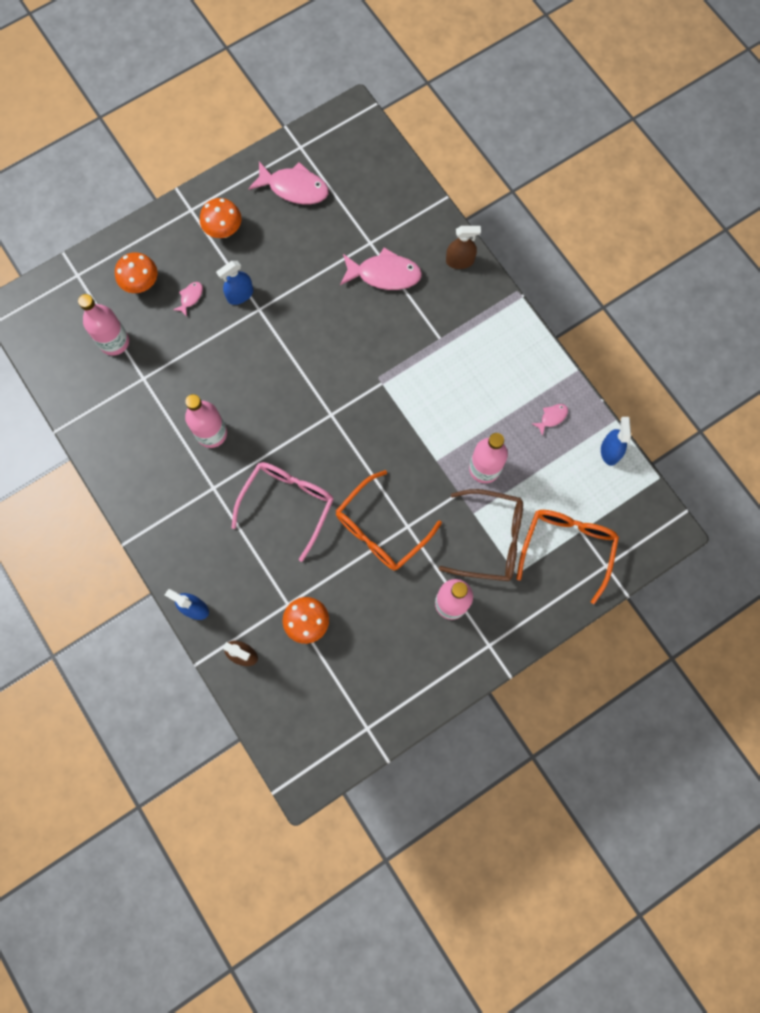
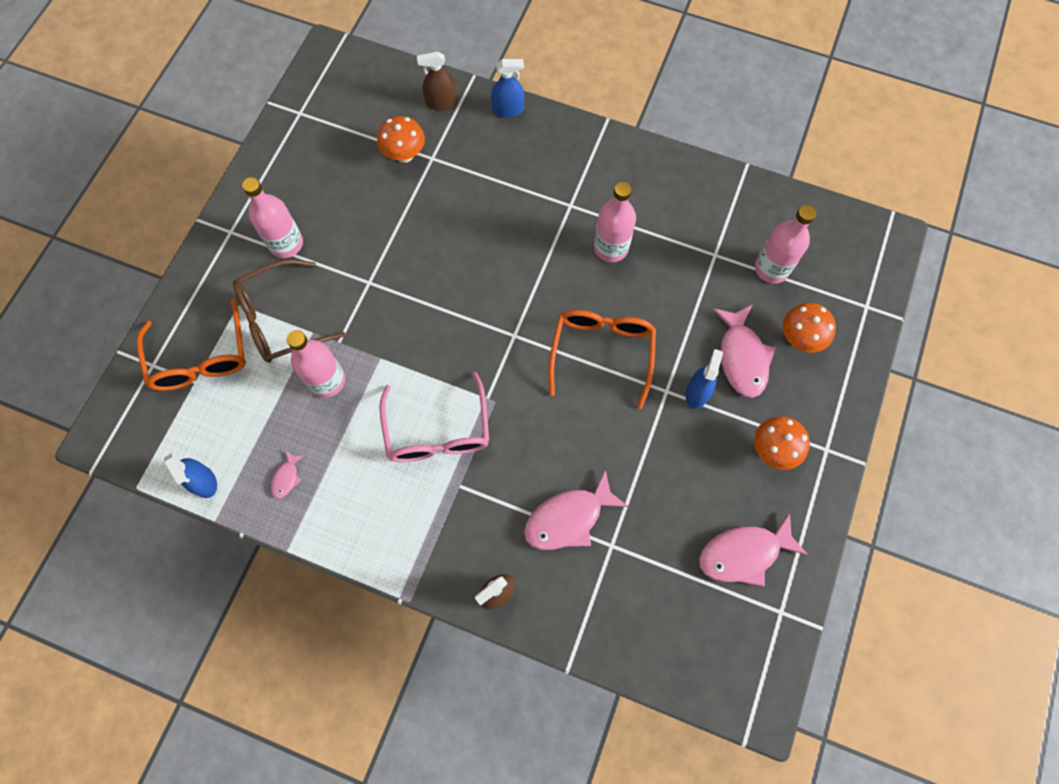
camera: 145 degrees right, 5 degrees down
pink fish [173,282,203,317] -> pink fish [712,304,775,398], size x2.12
pink glasses [232,462,334,562] -> pink glasses moved to [379,372,489,462]
orange glasses [336,470,442,571] -> orange glasses moved to [549,310,656,409]

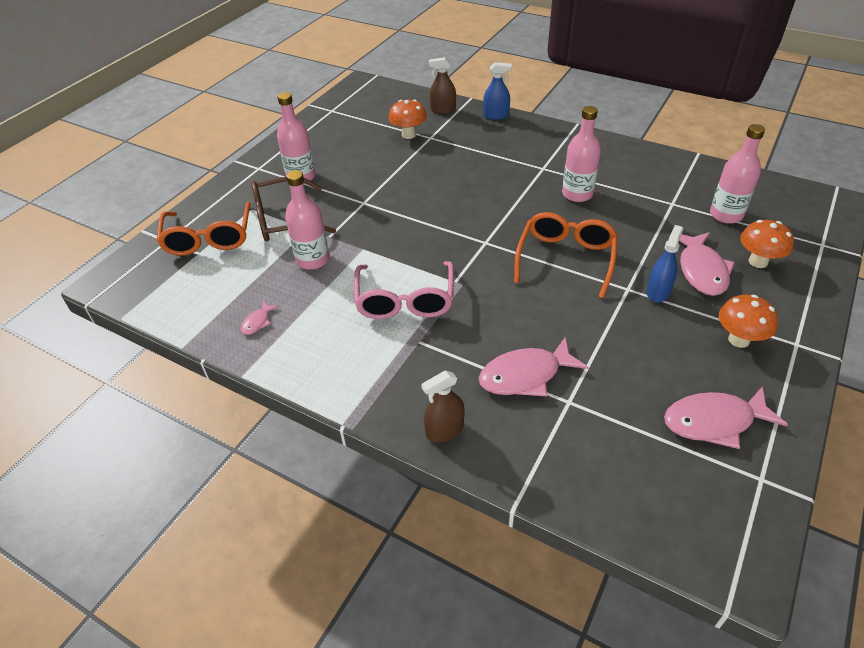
camera: 10 degrees right, 25 degrees down
blue spray bottle [164,453,217,498] -> none

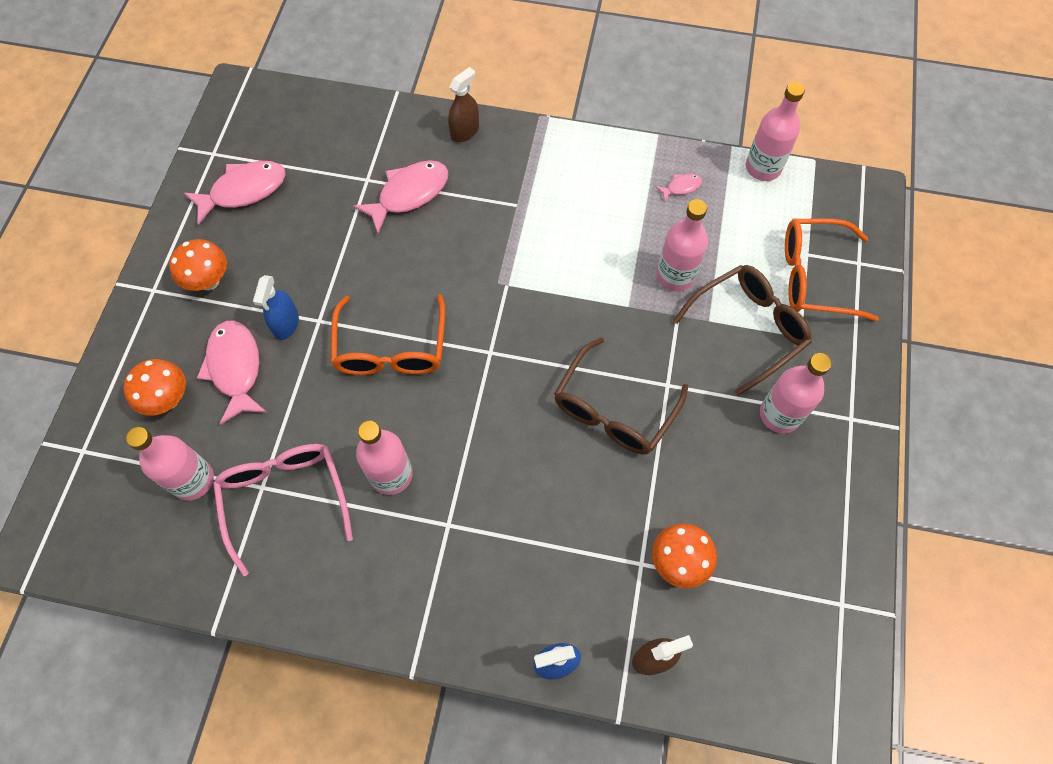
camera: 160 degrees right, 20 degrees up
orange glasses [157,202,251,256] -> orange glasses turned 60 degrees counterclockwise [785,218,879,322]
pink fish [241,301,279,335] -> pink fish turned 60 degrees clockwise [656,174,702,202]
pink glasses [354,261,454,319] -> pink glasses moved to [213,444,353,576]
none -> brown glasses [554,337,688,455]
none -> pink bottle [746,82,805,181]

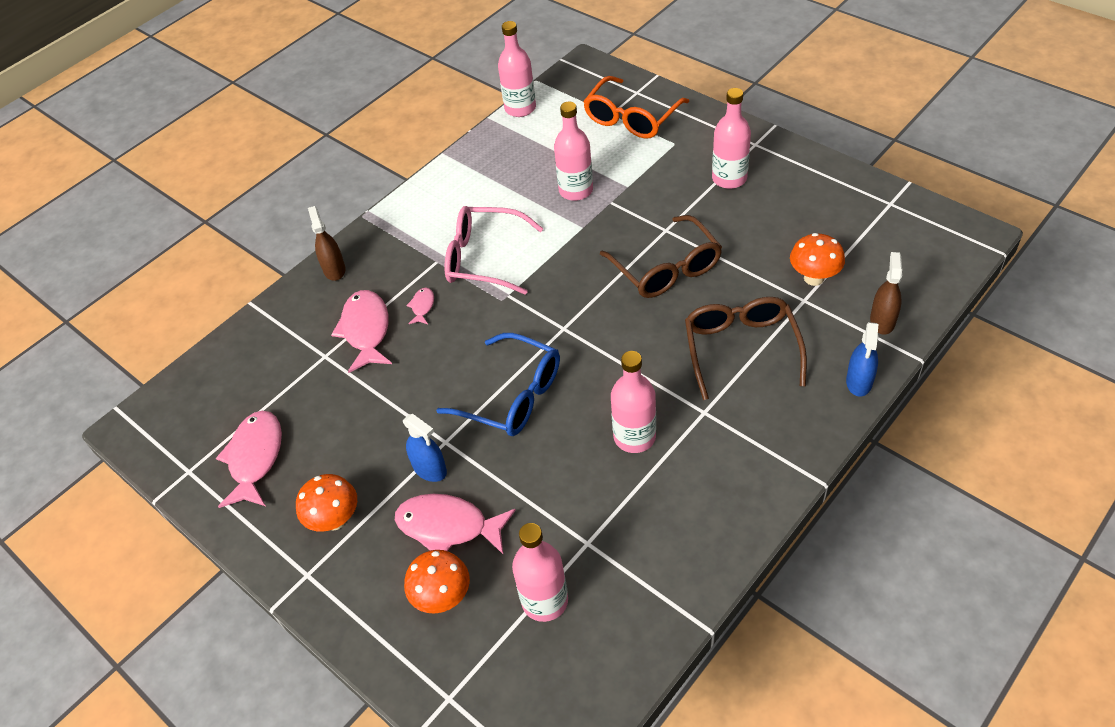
camera: 55 degrees left, 15 degrees down
pink glasses [213,444,353,576] -> pink glasses moved to [444,206,543,295]
orange glasses [331,294,445,375] -> blue glasses [436,333,560,436]
pink fish [656,174,702,202] -> pink fish moved to [406,288,434,324]
brown glasses [673,265,812,396] -> brown glasses moved to [685,297,807,400]

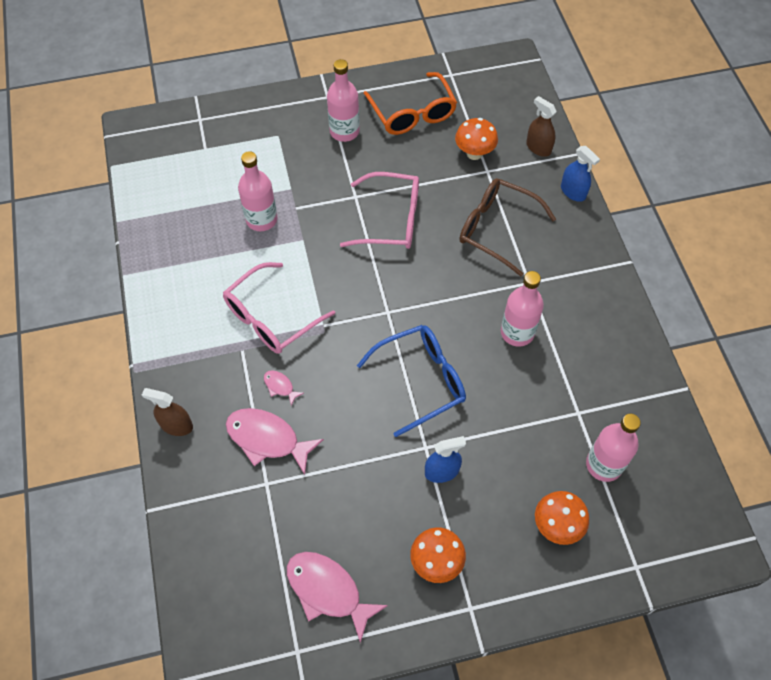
camera: 60 degrees left, 10 degrees up
pink fish [395,494,516,554] -> none
pink bottle [498,21,536,117] -> none
orange glasses [583,76,689,139] -> orange glasses moved to [363,72,457,135]
brown glasses [600,215,722,298] -> pink glasses [340,172,419,249]

